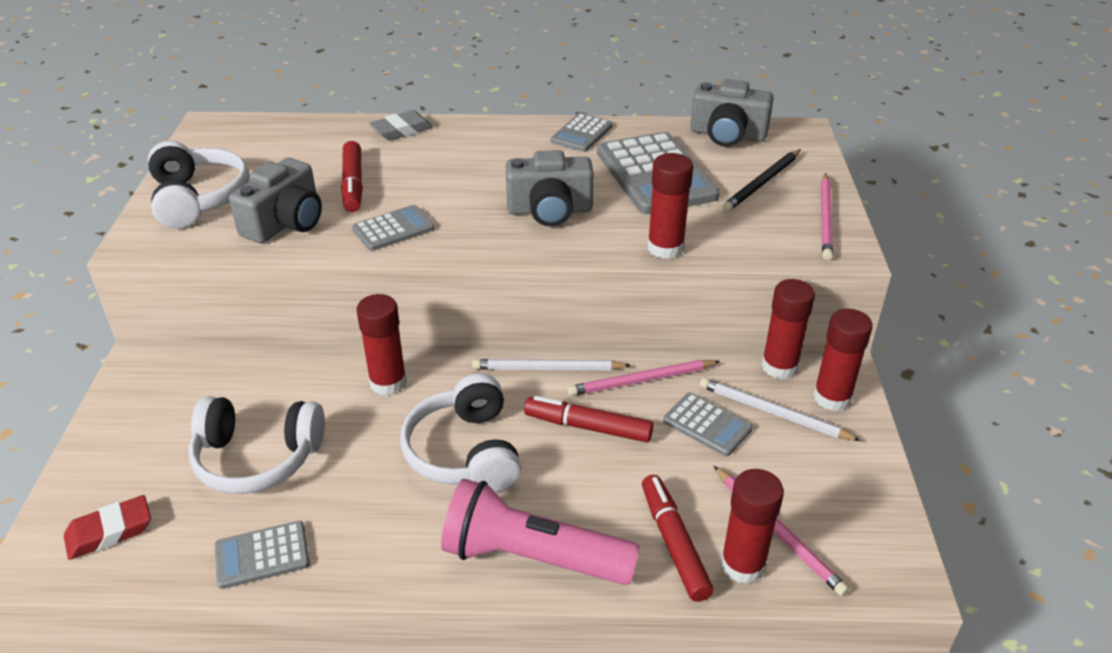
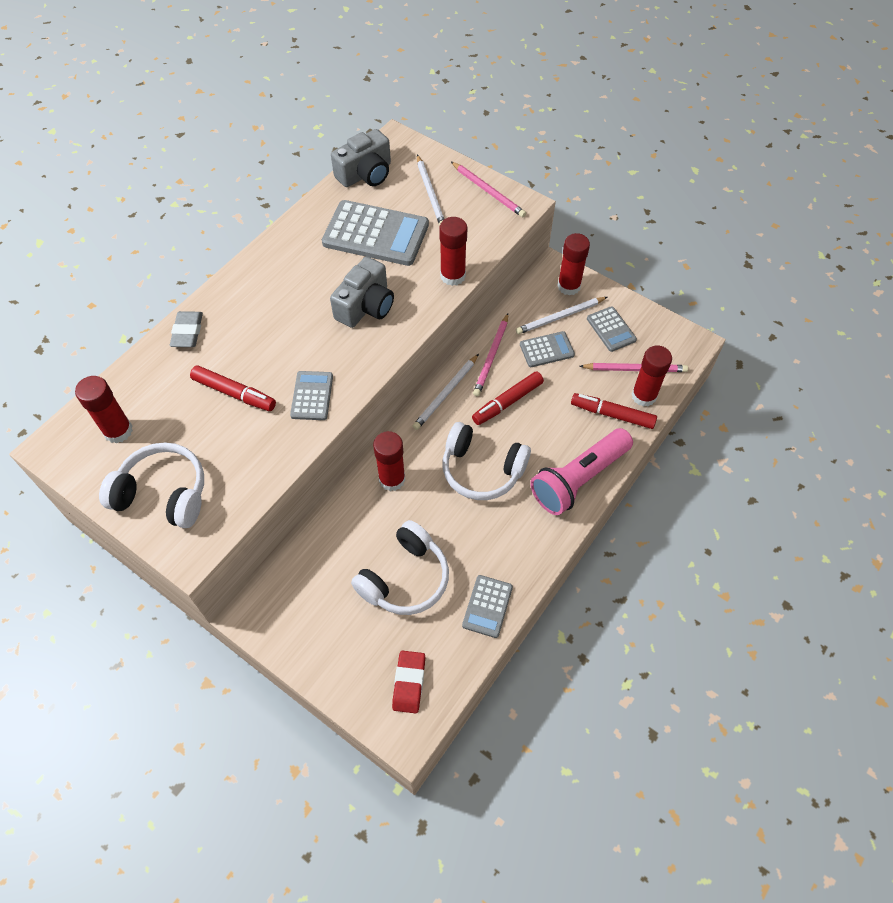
camera: 55 degrees left, 20 degrees up
grey camera [229,158,322,243] -> none
grey calculator [551,113,613,152] -> grey calculator moved to [587,306,637,352]
black pencil [722,149,801,212] -> white pencil [417,155,444,226]
red glue stick [762,279,815,379] -> red glue stick moved to [75,376,133,443]

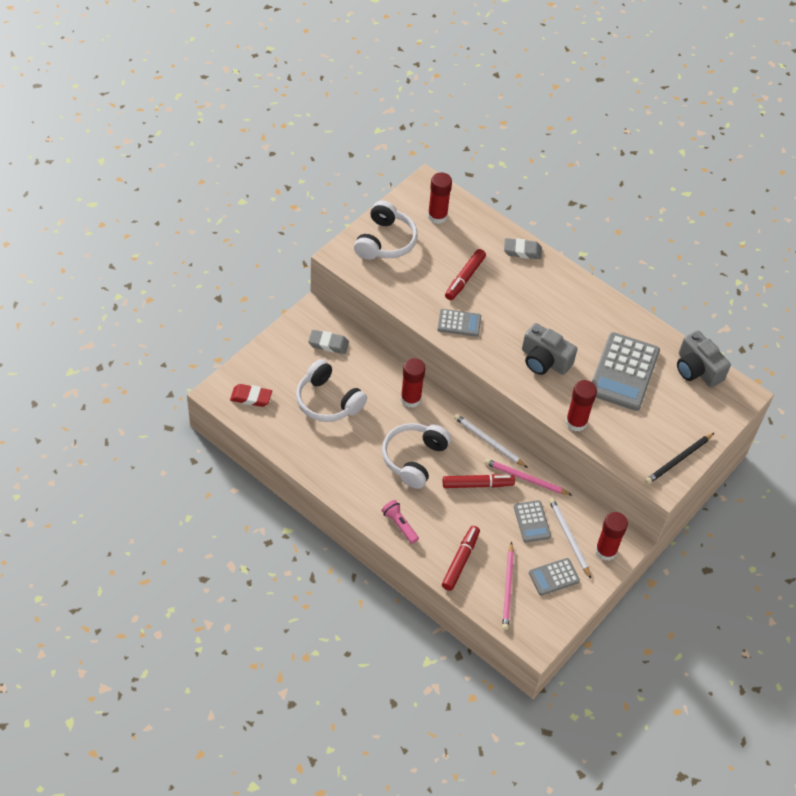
camera: 90 degrees right, 5 degrees down
white pencil [417,155,444,226] -> none
pink pencil [451,162,526,217] -> black pencil [645,433,714,484]
grey calculator [462,575,513,638] -> none
red marker [472,371,544,425] -> red marker turned 120 degrees clockwise [443,474,515,488]
pink flashlight [530,428,633,515] -> pink flashlight [381,500,419,544], size x0.50
red glue stick [631,345,672,407] -> none
none -> grey eraser [308,330,349,354]

